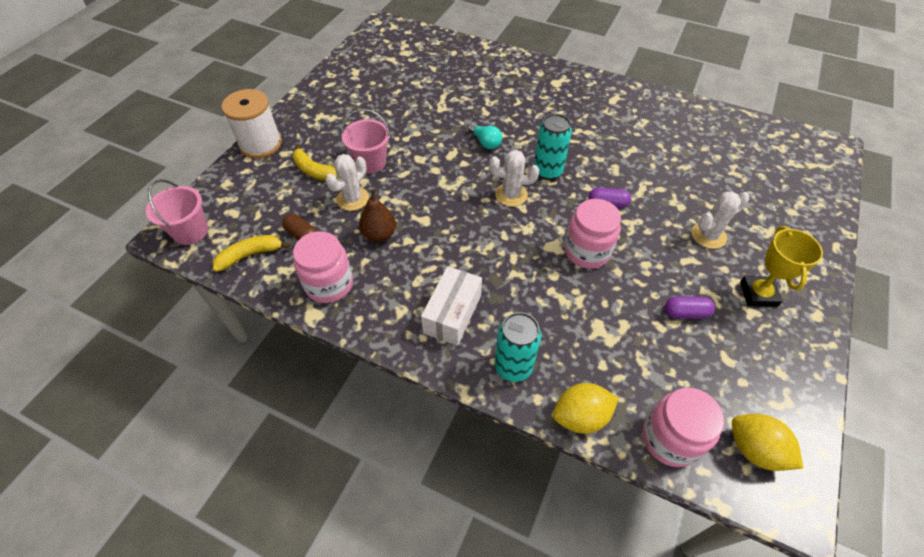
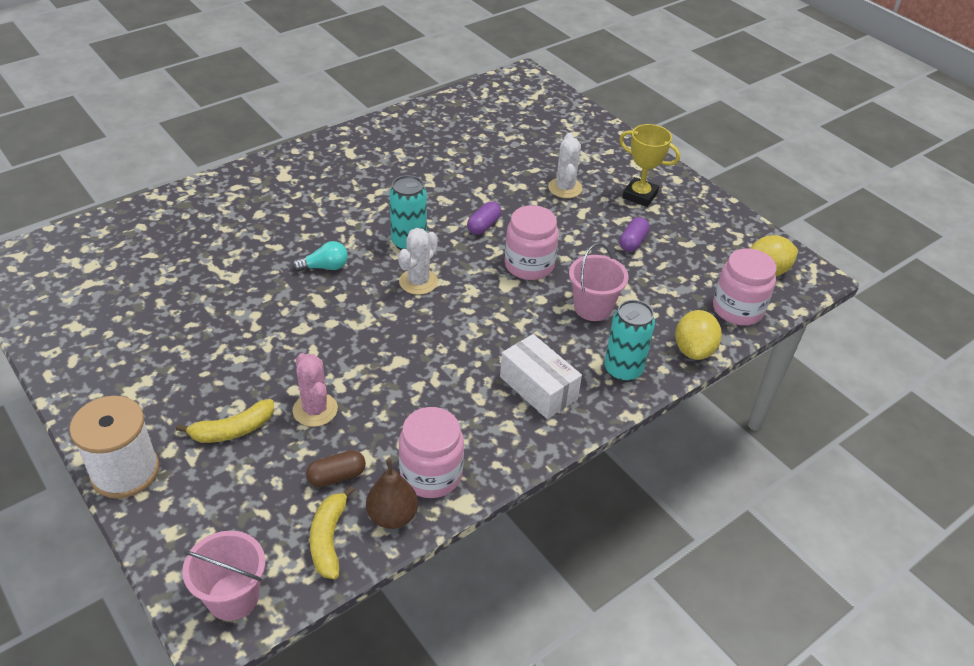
camera: 65 degrees left, 10 degrees down
white cactus [325,154,369,211] -> pink cactus [293,353,338,427]
pink bucket [342,109,391,173] -> pink bucket moved to [569,243,628,321]
brown pear [359,189,396,242] -> brown pear moved to [366,459,418,529]

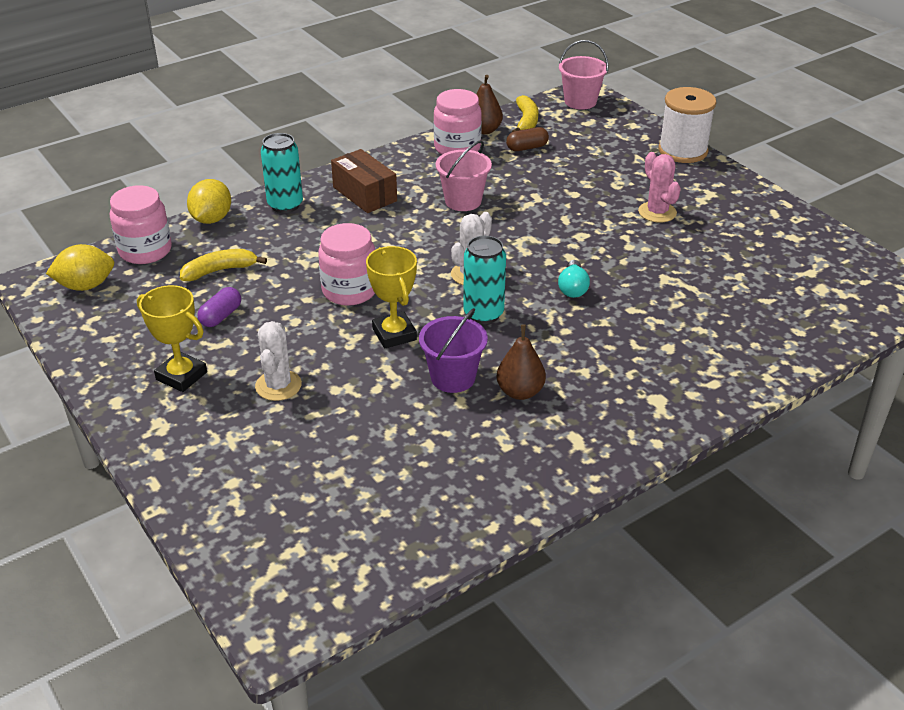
camera: 175 degrees left, 5 degrees down
yellow banana [176,399,274,443] -> yellow banana moved to [180,249,267,281]
turquoise light bulb [292,241,348,272] -> turquoise light bulb turned 75 degrees counterclockwise [558,260,590,298]
pink cactus [293,353,338,427] -> pink cactus moved to [638,152,681,223]
purple capsule [467,201,501,235] -> yellow trophy [366,246,417,348]
white box [500,334,582,419] -> brown box [331,149,397,213]
pink bucket [569,243,628,321] -> pink bucket moved to [436,140,492,211]
none -> purple bucket [419,308,488,393]
none -> brown pear [496,324,546,400]

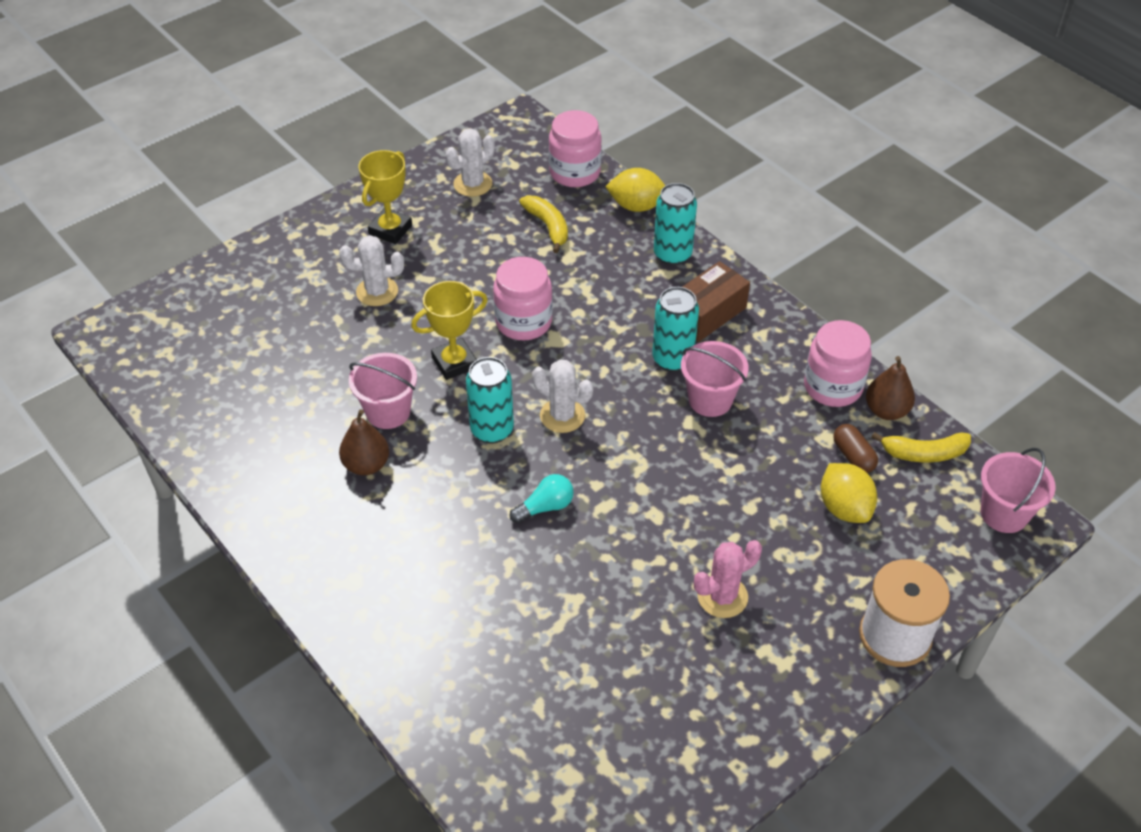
camera: 85 degrees right, 10 degrees up
yellow lemon [46,244,114,291] -> yellow lemon moved to [821,463,877,523]
purple capsule [197,287,241,327] -> none
purple bucket [419,308,488,393] -> pink bucket [349,353,417,429]
turquoise light bulb [558,260,590,298] -> turquoise light bulb turned 150 degrees clockwise [510,474,574,523]
none -> white cactus [446,128,495,197]
none -> turquoise can [652,287,699,372]

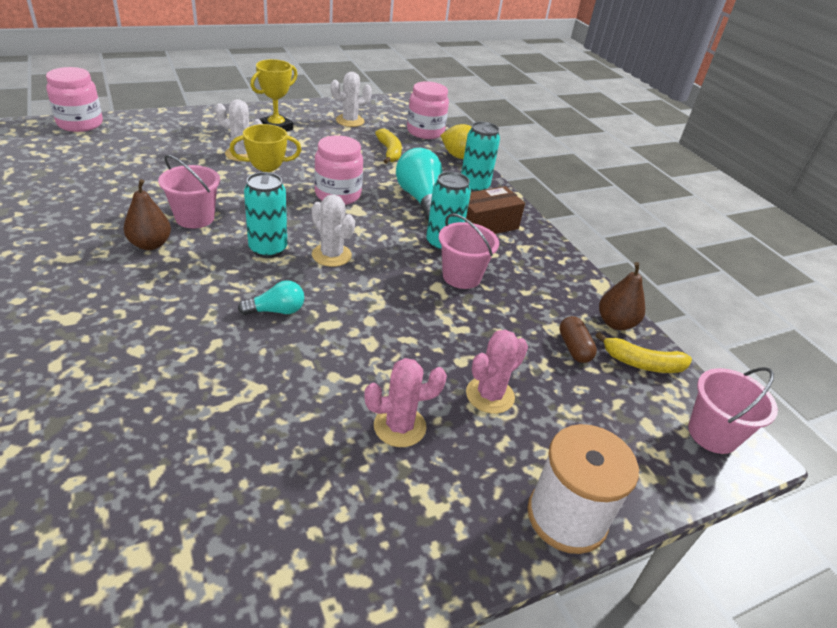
camera: 10 degrees right, 10 degrees down
pink jar [804,320,872,407] -> pink jar moved to [46,67,103,132]
yellow lemon [821,463,877,523] -> none
none -> turquoise light bulb [396,148,443,221]
none -> pink cactus [466,330,528,414]

